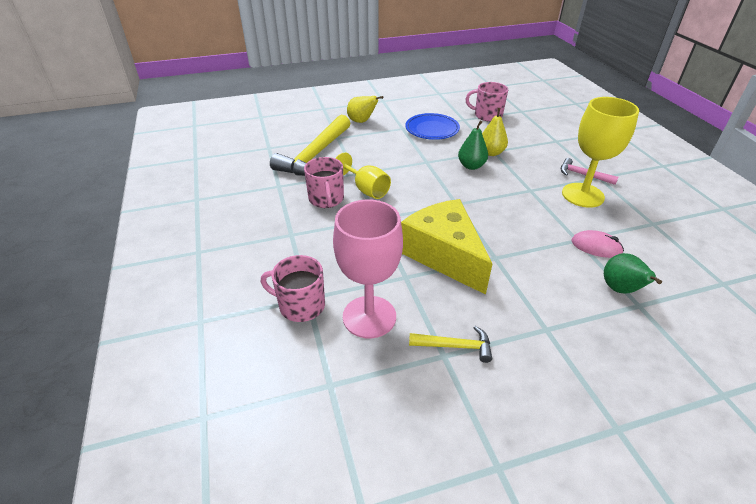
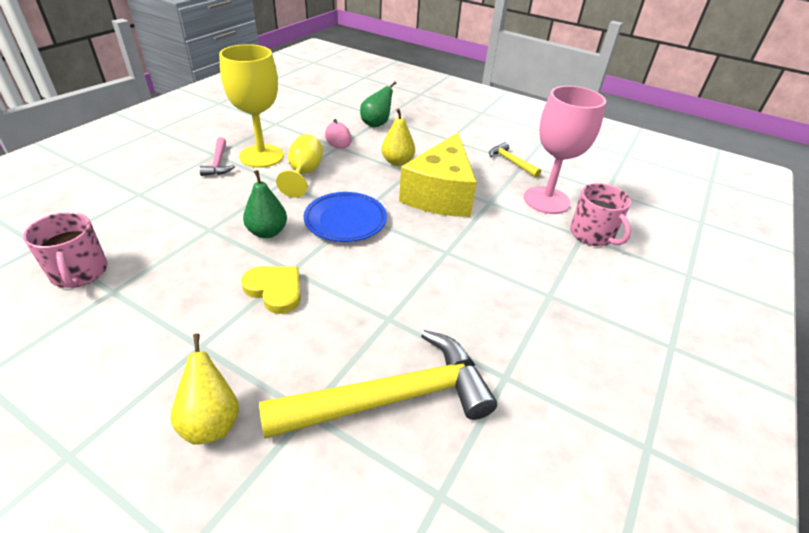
camera: 135 degrees left, 0 degrees up
pink mug [304,157,344,208] -> none
yellow goblet [335,152,391,199] -> yellow goblet moved to [276,134,323,197]
blue plate [405,113,460,140] -> blue plate moved to [304,192,387,242]
yellow pear [482,108,508,156] -> yellow pear moved to [381,109,415,166]
none -> yellow heart [241,266,301,314]

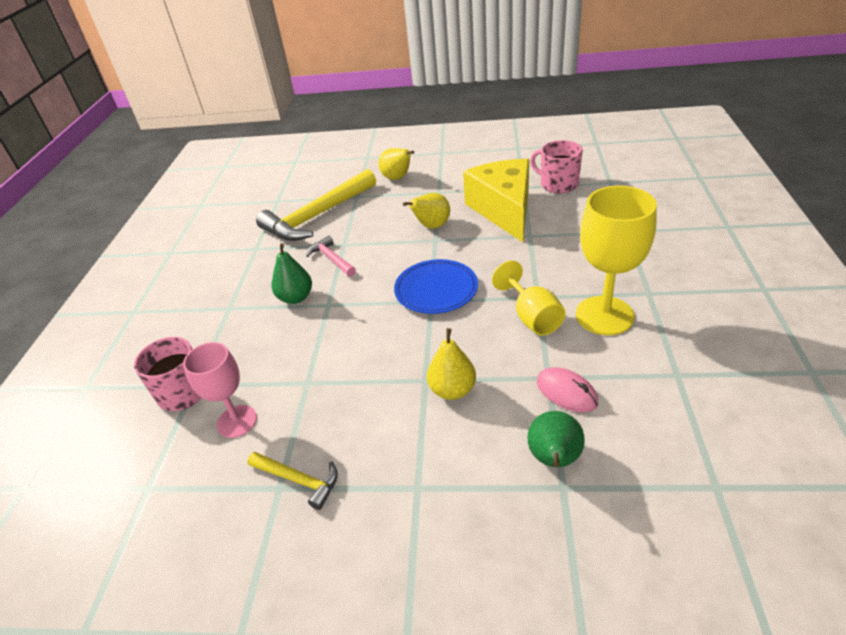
camera: 160 degrees right, 0 degrees up
pink hammer [199,137,235,176] -> pink hammer moved to [306,236,356,277]
yellow heart [241,266,301,314] -> yellow pear [403,193,450,229]
green pear [243,170,287,238] -> green pear moved to [271,243,312,304]
yellow cheese [399,132,477,217] -> yellow cheese moved to [463,159,529,242]
pink goblet [524,86,606,214] -> pink goblet [183,342,257,438], size x0.64

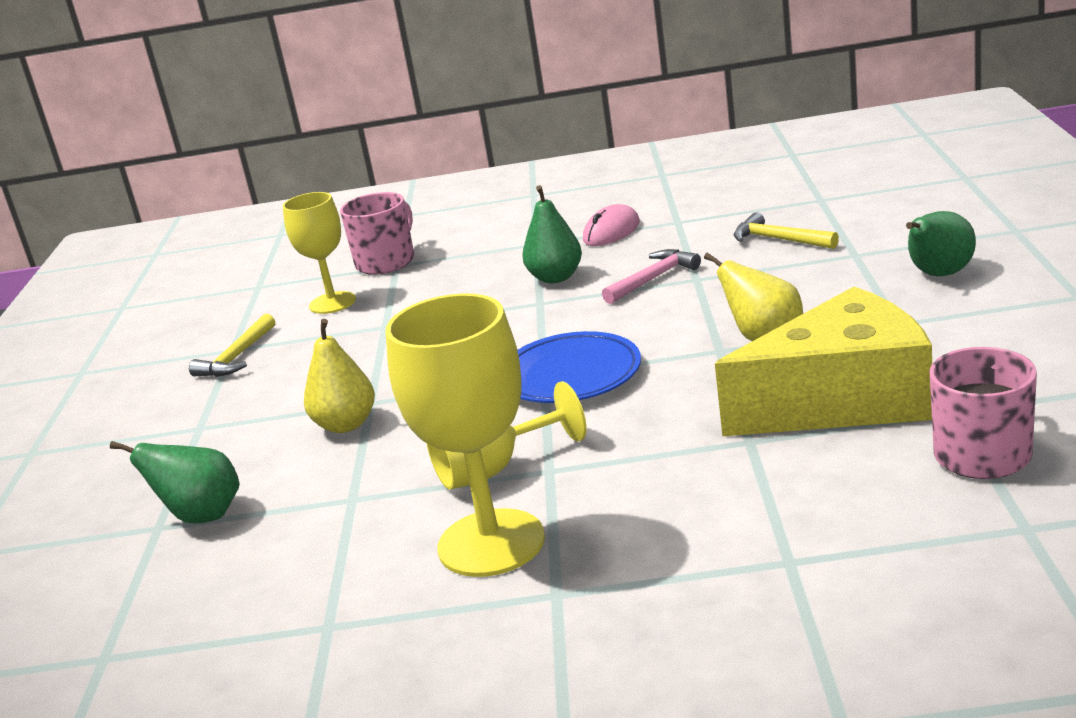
camera: 85 degrees right, 15 degrees down
pink goblet [183,342,257,438] -> yellow goblet [283,192,356,314]
yellow hammer [256,169,376,241] -> yellow hammer [734,212,839,249], size x0.48
yellow pear [378,148,414,180] -> green pear [906,211,976,276]
pink mouse [537,367,599,412] -> pink mouse moved to [583,204,640,246]

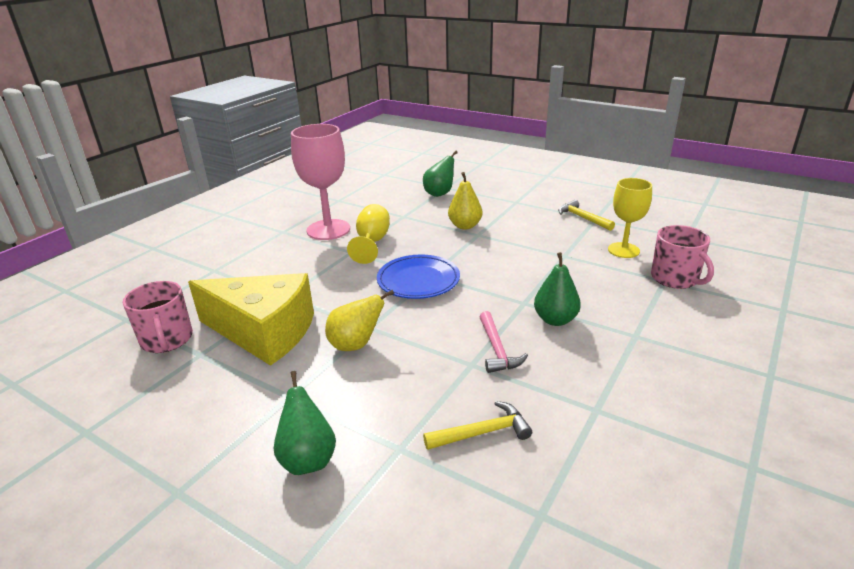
camera: 120 degrees right, 5 degrees up
yellow goblet [385,293,545,577] -> pink goblet [291,124,350,240]
pink mouse [583,204,640,246] -> none
yellow cheese [715,287,932,436] -> yellow cheese turned 90 degrees counterclockwise [188,273,314,366]

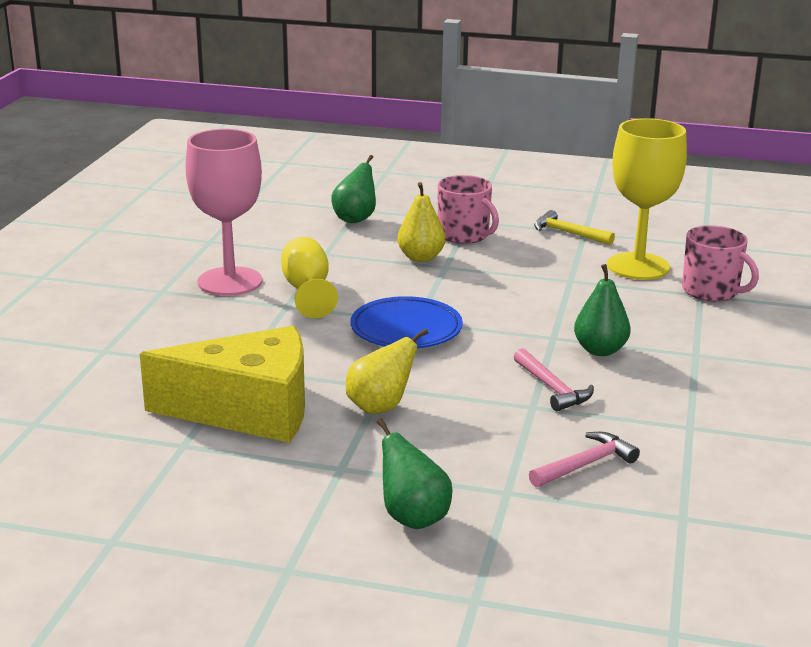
camera: 20 degrees left, 5 degrees down
pink mug [123,281,193,353] -> pink mug moved to [438,175,499,244]
yellow hammer [423,401,532,450] -> pink hammer [529,432,640,487]
yellow goblet [608,178,652,258] -> yellow goblet [607,118,687,280], size x1.57

